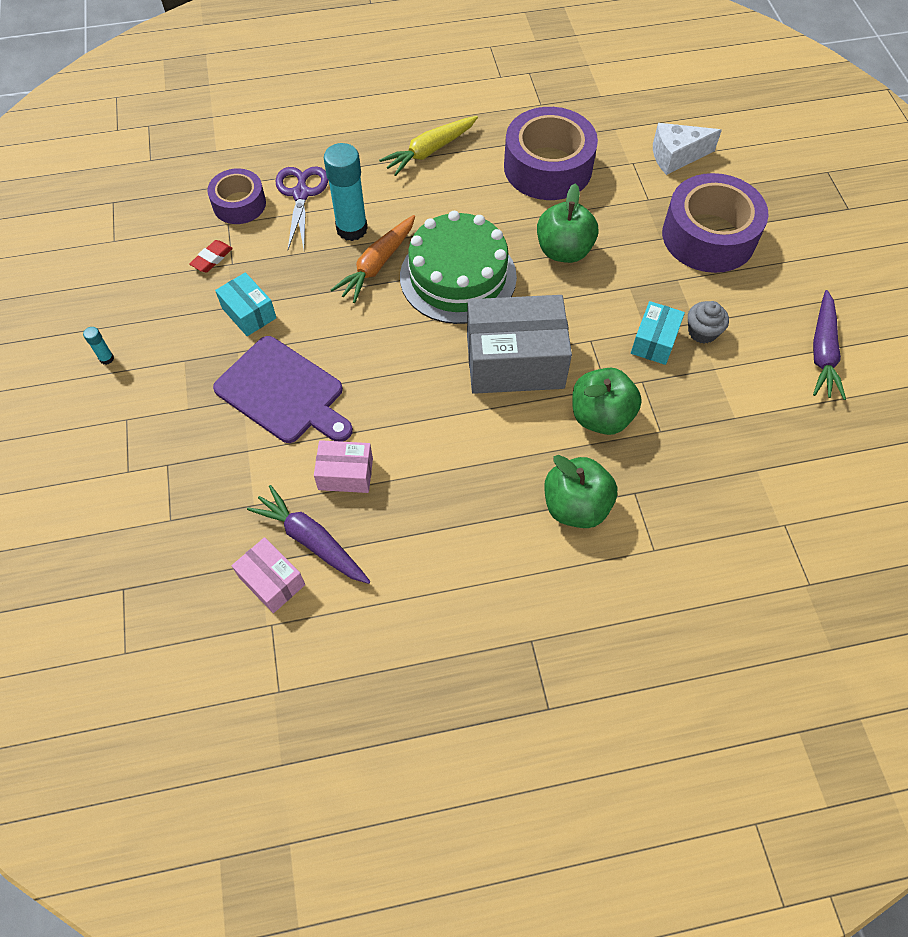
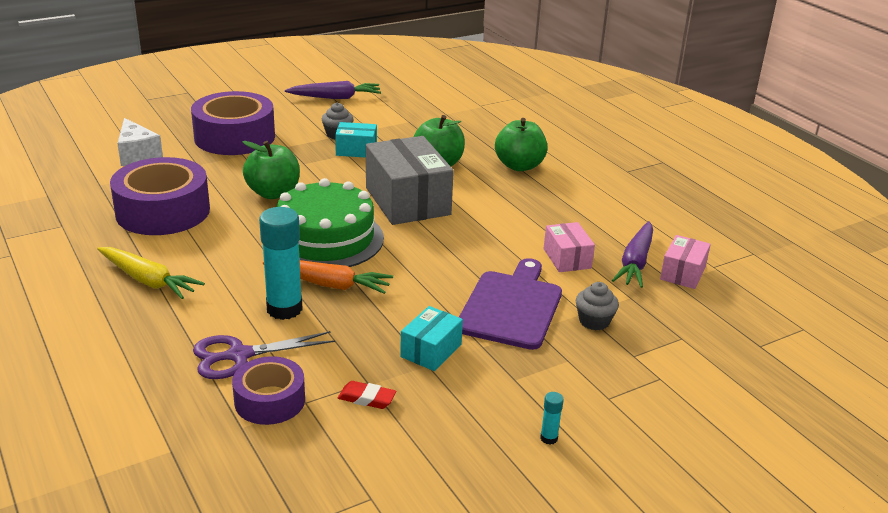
camera: 110 degrees left, 30 degrees down
none -> grey cupcake [576,282,619,330]

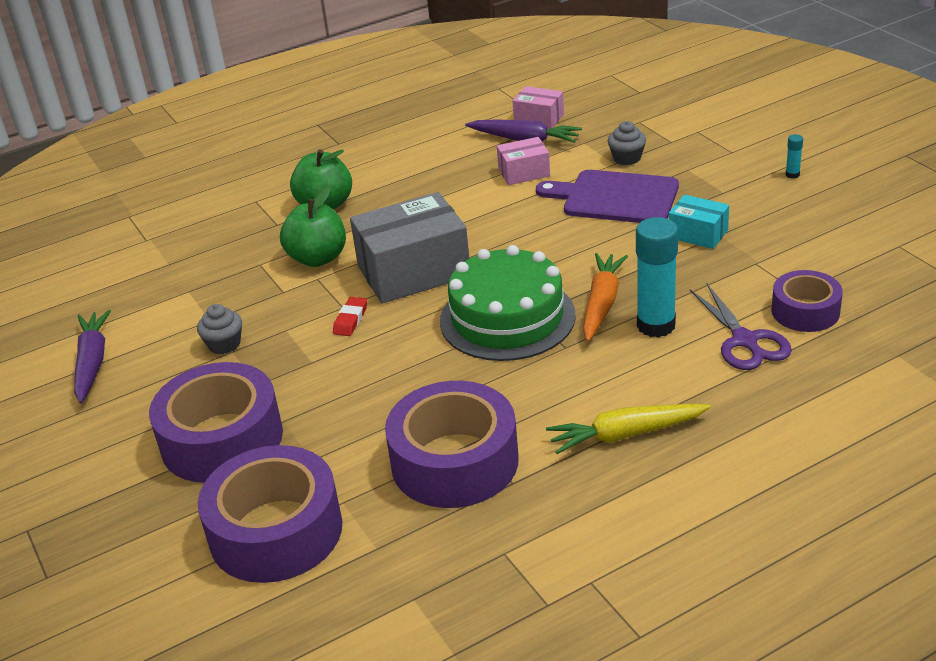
camera: 85 degrees left, 5 degrees up
yellow carrot [97,247,205,299] -> yellow carrot turned 135 degrees counterclockwise [546,404,710,454]
white cheese [117,118,163,166] -> purple tape [198,445,342,583]
green apple [242,141,300,199] -> none
turquoise box [335,122,377,158] -> none
red eraser [338,381,396,409] -> red eraser moved to [333,297,367,336]

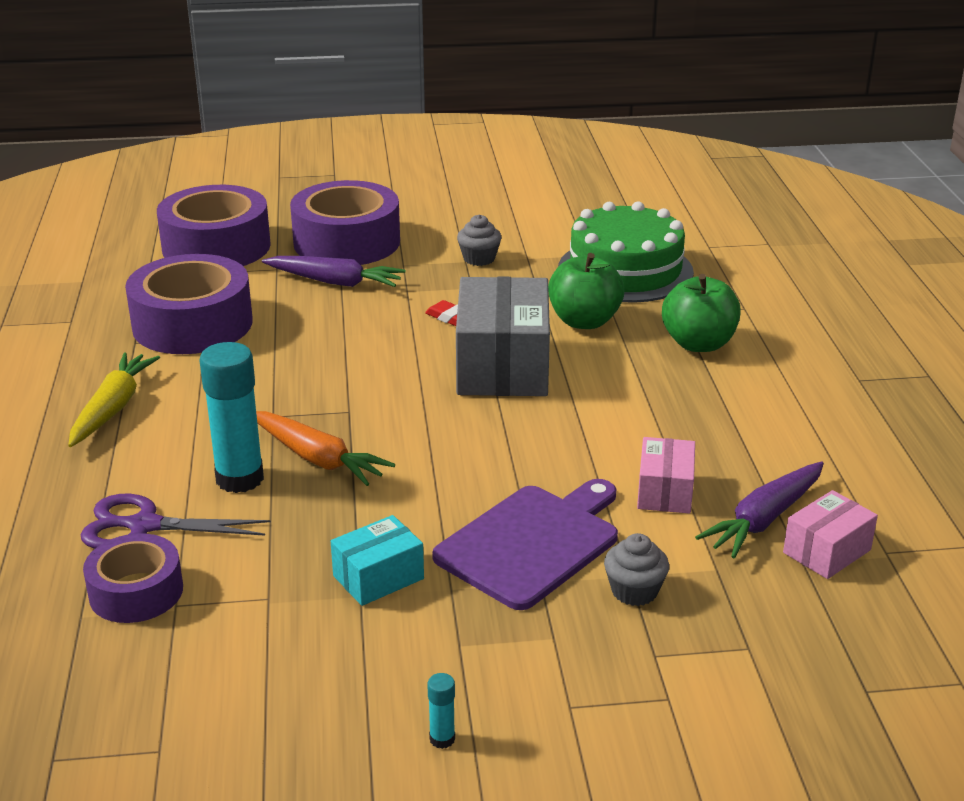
camera: 110 degrees right, 5 degrees down
purple carrot [74,310,111,404] -> purple carrot moved to [262,256,405,287]
green cake [440,245,576,361] -> green cake moved to [558,201,694,303]

